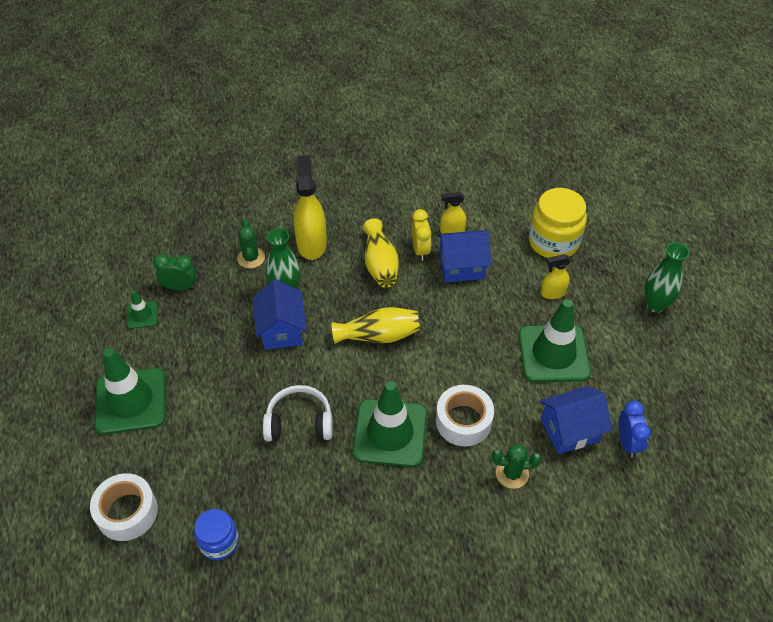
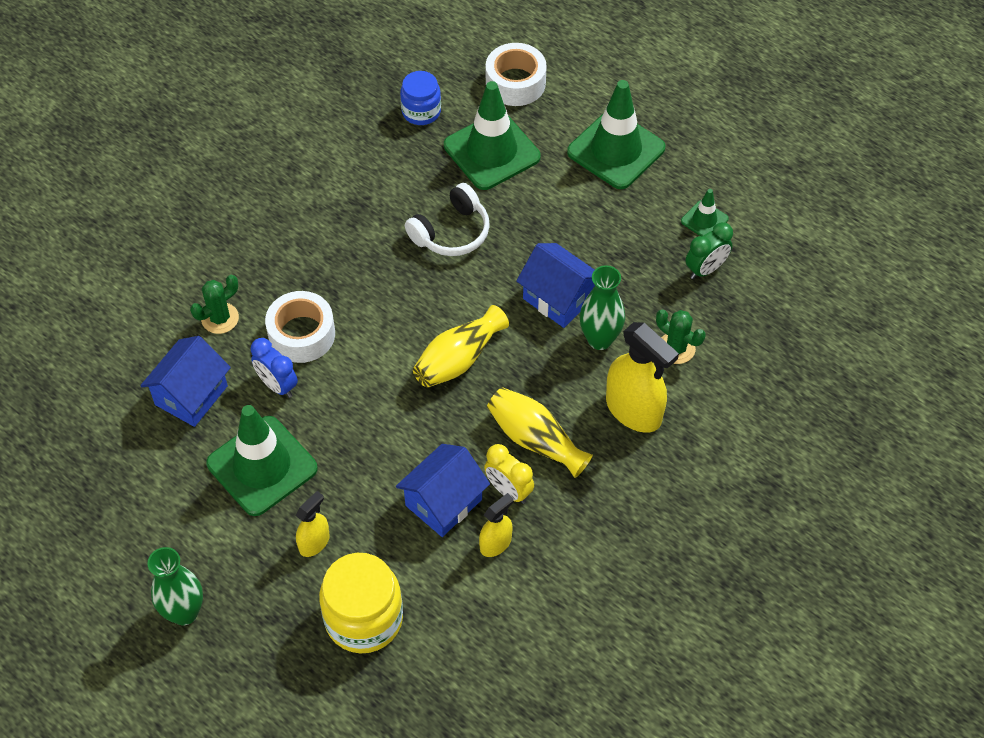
camera: 140 degrees right, 5 degrees up
green traffic cone [352,381,427,467] -> green traffic cone moved to [444,81,541,190]
blue clock [618,400,651,458] -> blue clock moved to [251,338,298,398]

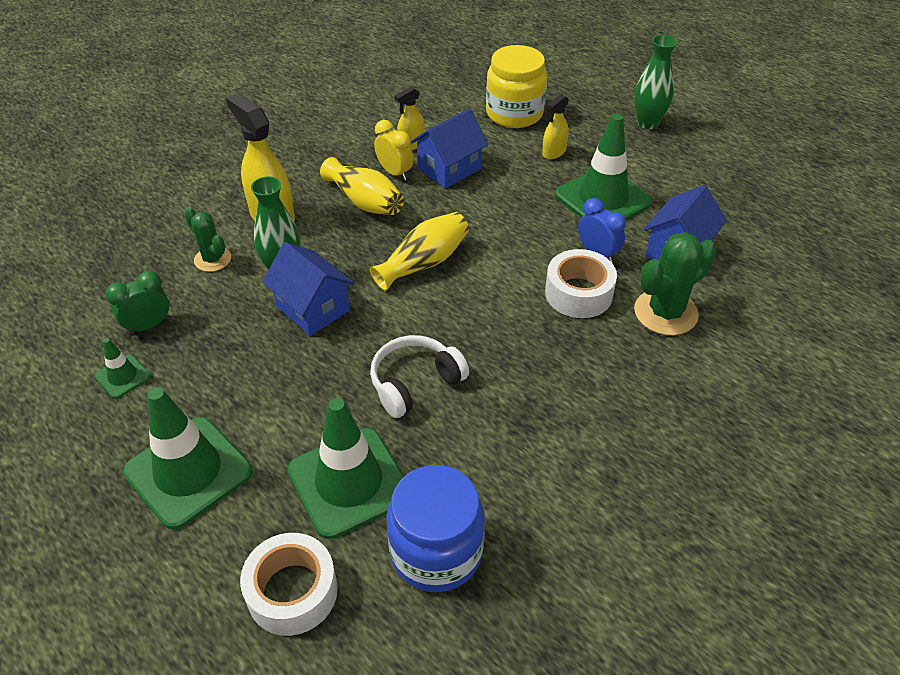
camera: 175 degrees left, 10 degrees down
green cactus [190,275,239,334] -> green cactus [634,232,717,335], size x1.62
blue jar [400,71,441,125] -> blue jar [386,465,485,592], size x1.64

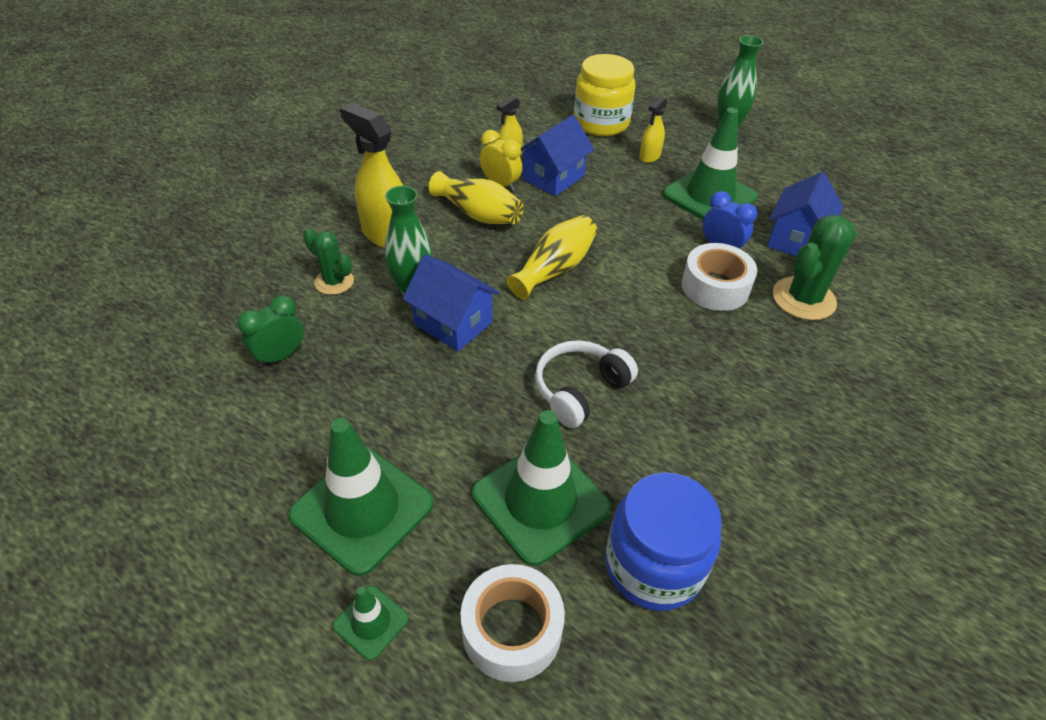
camera: 10 degrees left, 0 degrees up
green traffic cone [94,338,151,399] -> green traffic cone moved to [333,586,409,660]

